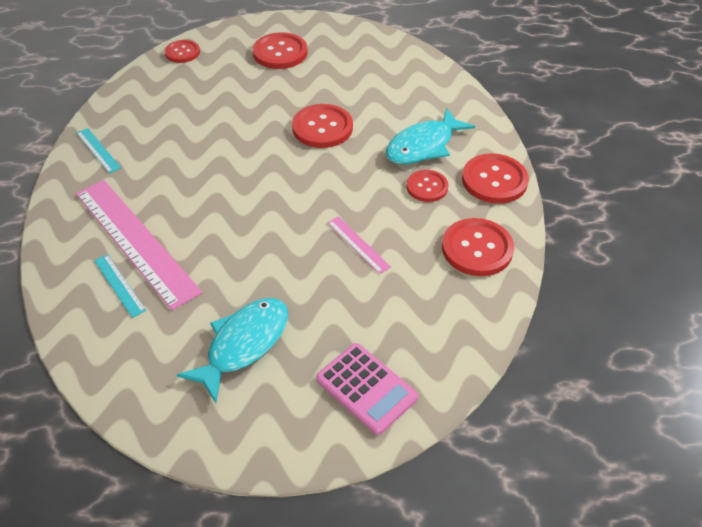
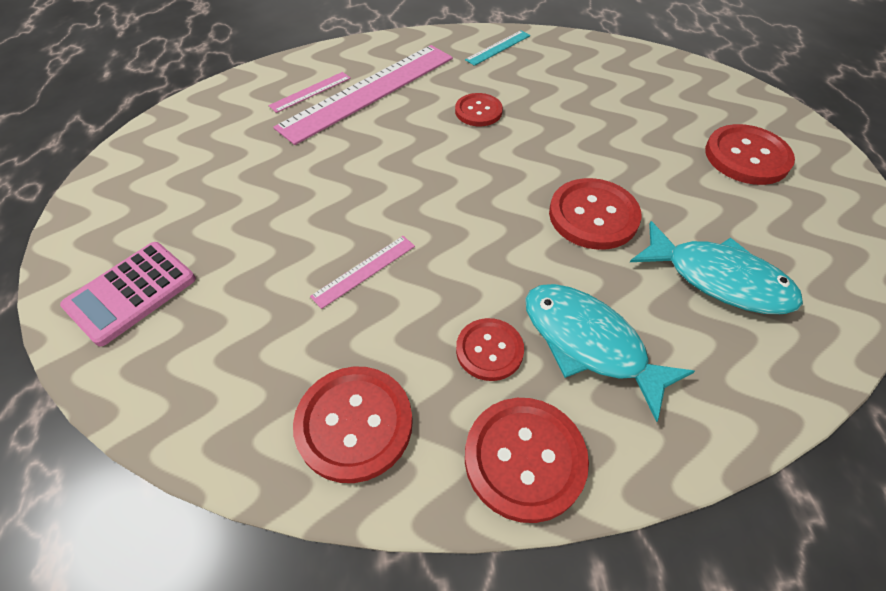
camera: 85 degrees right, 5 degrees up
turquoise ruler [94,254,146,318] -> pink ruler [268,72,351,113]
red button [165,40,200,63] -> red button moved to [455,93,503,126]
turquoise fish [177,298,288,403] -> turquoise fish moved to [630,221,803,314]

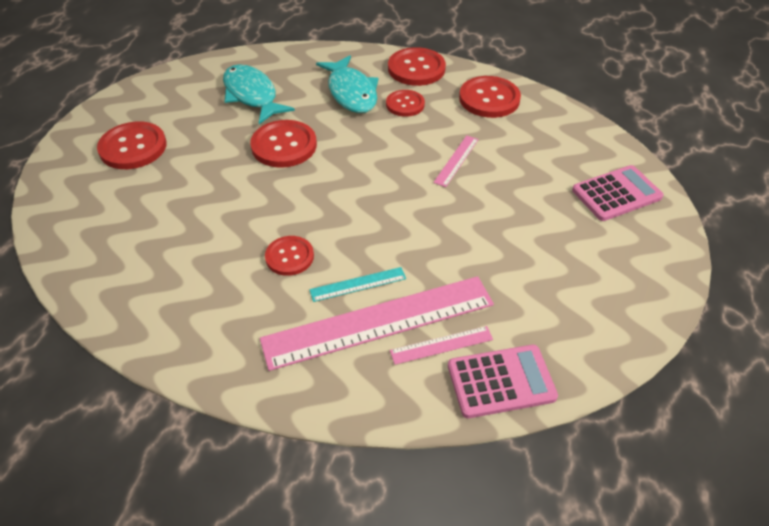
camera: 155 degrees left, 5 degrees down
pink ruler [310,236,415,309] -> pink ruler turned 45 degrees counterclockwise [433,135,479,187]
turquoise ruler [465,30,530,66] -> turquoise ruler moved to [309,267,406,302]
none -> pink calculator [448,345,558,418]

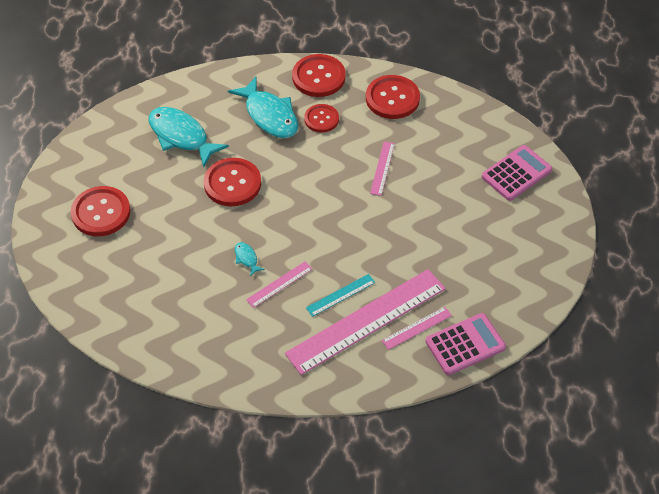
camera: 15 degrees left, 5 degrees up
red button [265,236,314,276] -> pink ruler [246,261,313,308]
none -> turquoise fish [235,242,265,276]

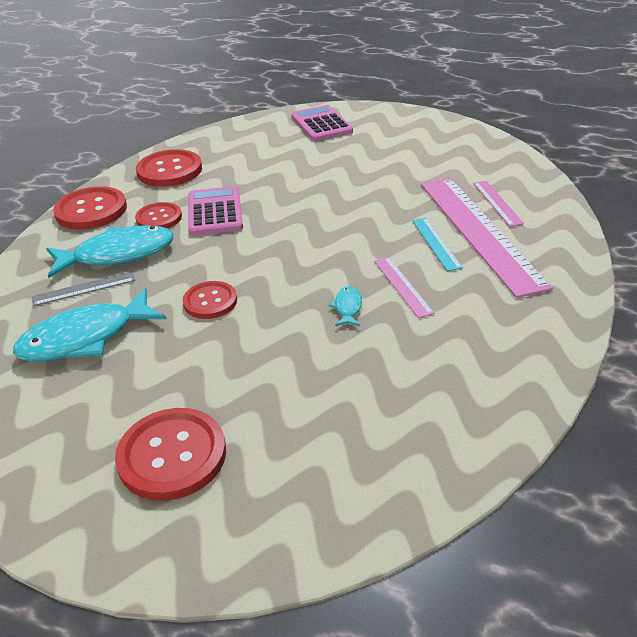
camera: 70 degrees left, 15 degrees down
red button [204,158,261,206] -> red button [183,281,237,319], size x0.63
turquoise fish [235,242,265,276] -> turquoise fish turned 105 degrees clockwise [329,286,362,326]
pink ruler [370,141,395,196] -> none
pink calculator [425,313,506,375] -> pink calculator moved to [188,186,243,236]
none -> grey ruler [32,271,135,306]

